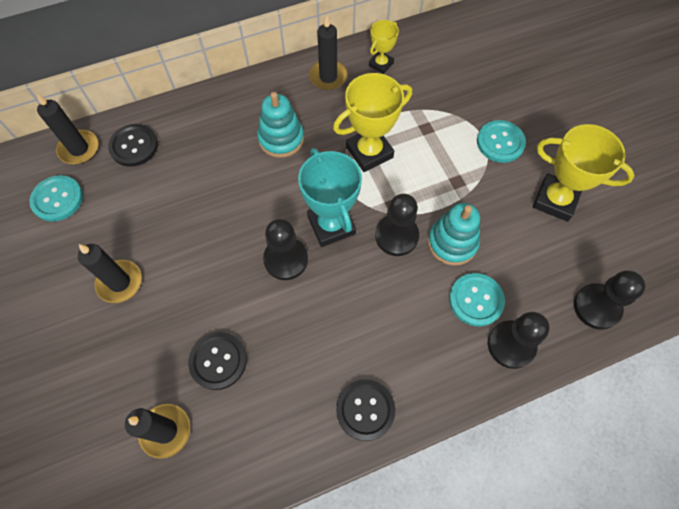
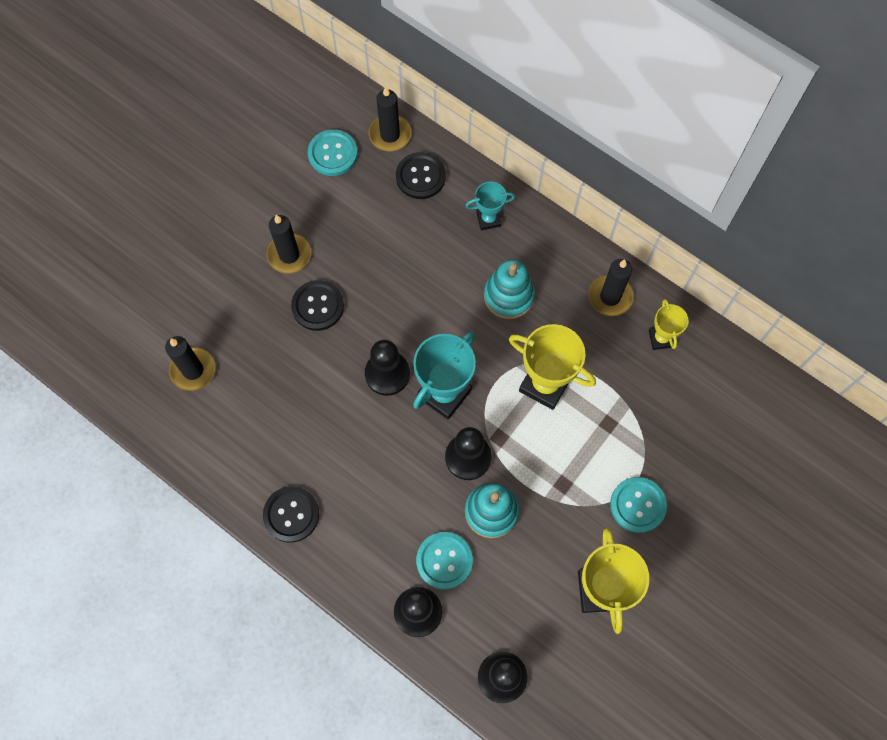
camera: 60 degrees right, 5 degrees up
black button [188,332,247,390] -> black button moved to [291,280,344,331]
yellow trophy [369,20,399,74] -> yellow trophy turned 75 degrees clockwise [649,299,689,350]
none -> turquoise trophy [466,181,515,230]

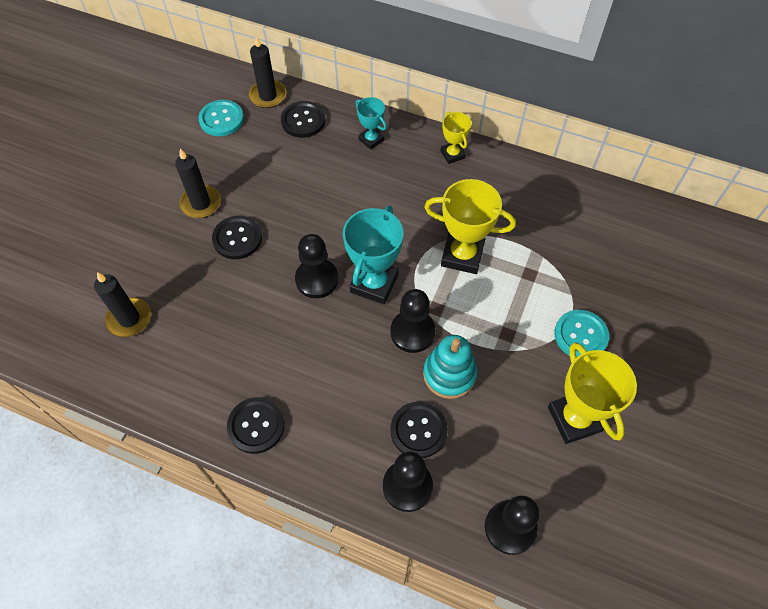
camera: 15 degrees left, 10 degrees down
turquoise button [416,532,473,589] -> black button [390,402,448,458]
turquoise trophy [466,181,515,230] -> turquoise trophy turned 75 degrees clockwise [356,97,387,150]
turquoise stacking toy [484,260,535,319] -> none
black candle [588,259,634,316] -> none
yellow trophy [649,299,689,350] -> yellow trophy moved to [441,112,471,164]

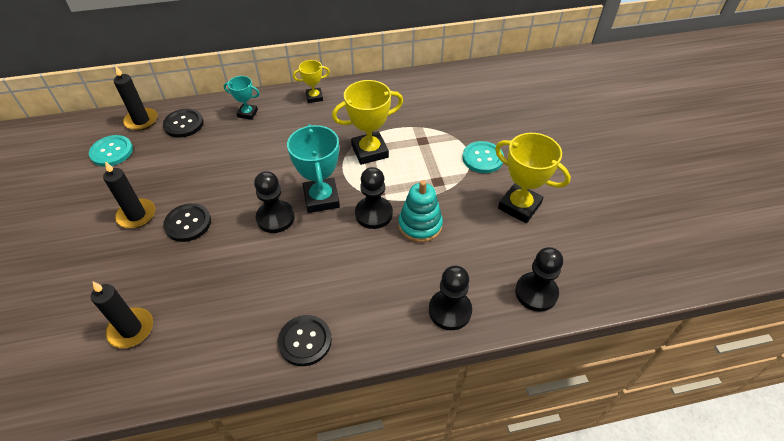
camera: 35 degrees left, 10 degrees down
black button [390,402,448,458] -> none
yellow trophy [441,112,471,164] -> yellow trophy turned 45 degrees counterclockwise [293,60,330,103]

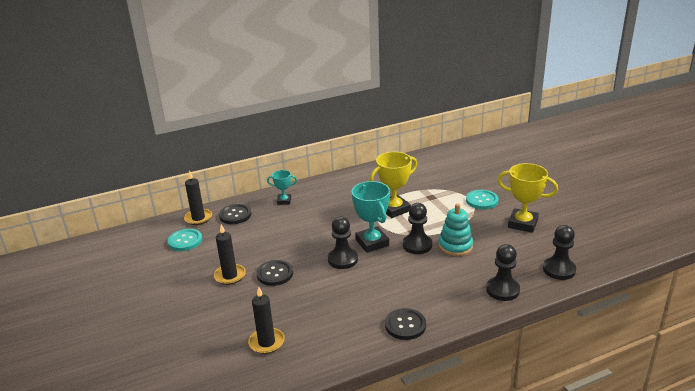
camera: 10 degrees left, 20 degrees down
yellow trophy [293,60,330,103] -> none

